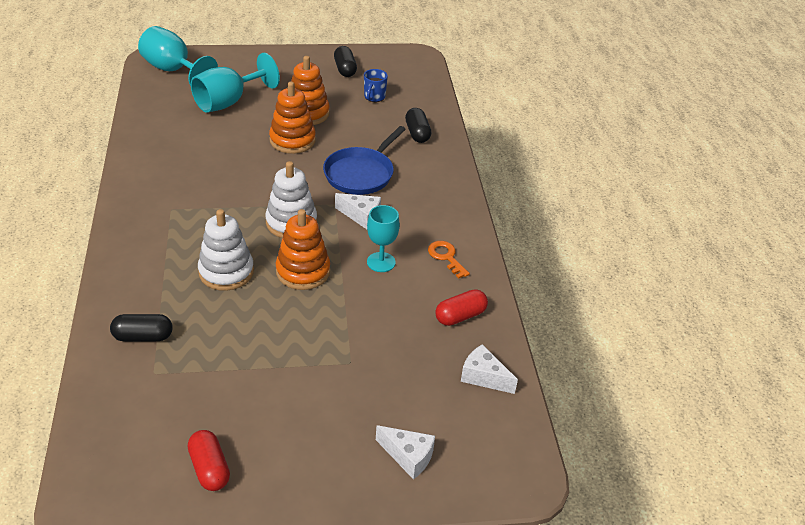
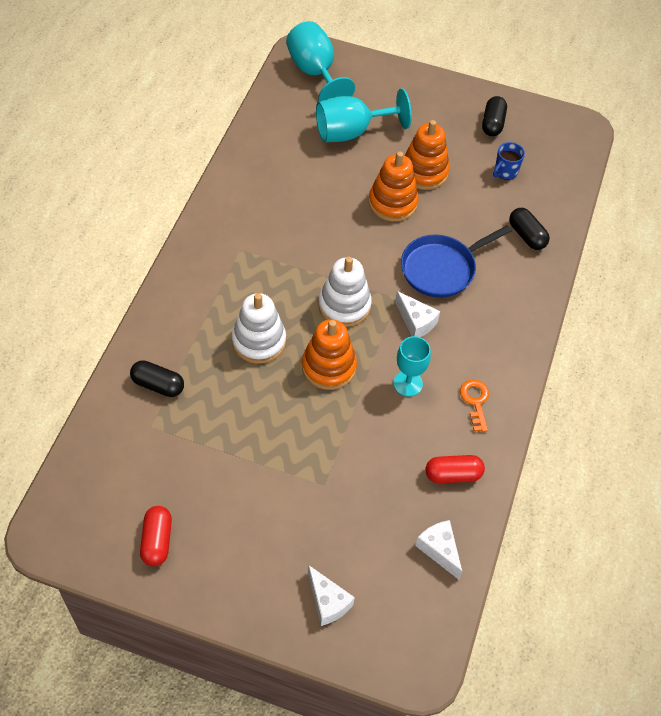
camera: 25 degrees right, 15 degrees up
black capsule [405,108,432,143] -> black capsule turned 45 degrees counterclockwise [509,208,550,250]

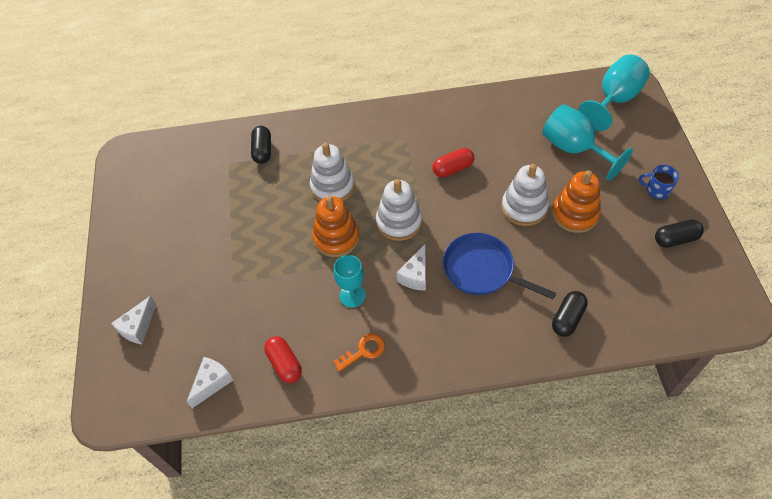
camera: 70 degrees right, 0 degrees up
red capsule [140,506,172,566] -> red capsule moved to [432,148,474,178]
orange stacking toy [369,151,419,222] -> white stacking toy [501,164,549,226]
blue mug [493,142,525,180] -> blue mug moved to [639,165,679,200]

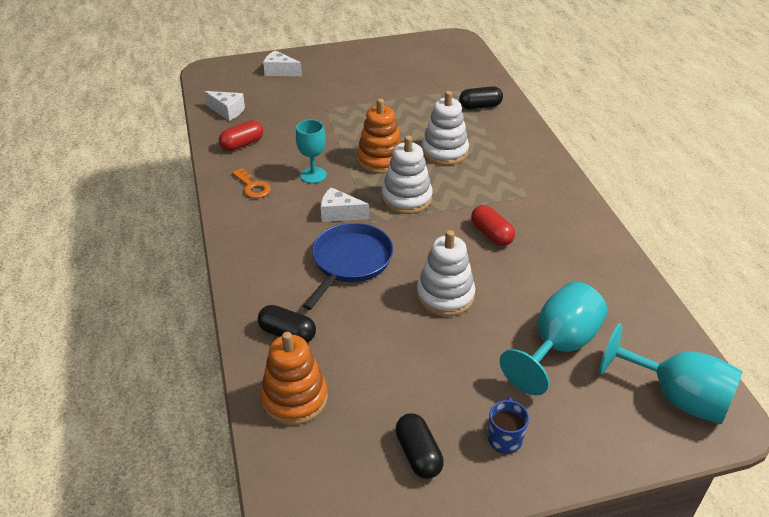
camera: 80 degrees right, 15 degrees down
orange stacking toy [552,170,601,233] -> orange stacking toy moved to [260,332,328,425]

